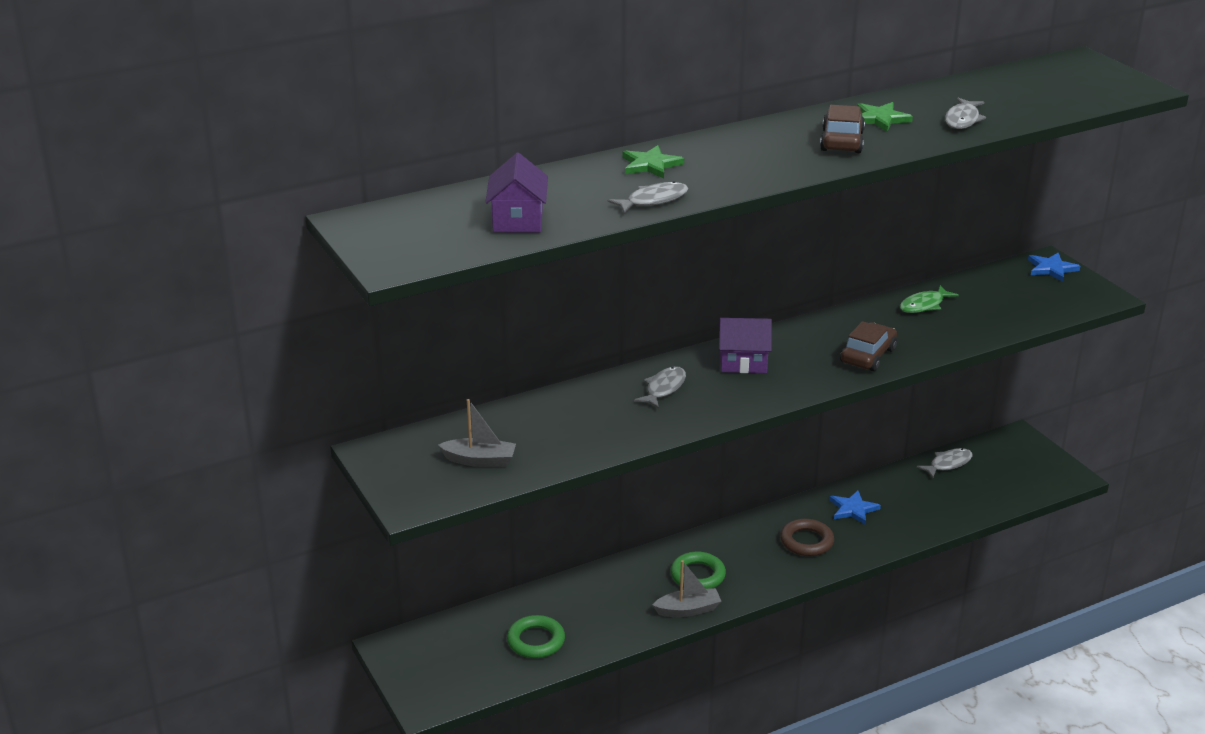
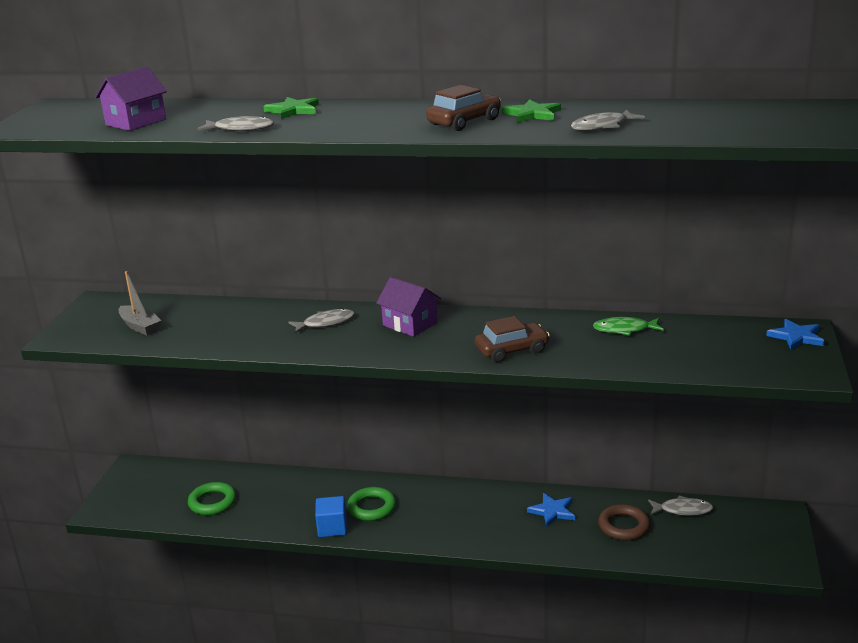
camera: 40 degrees right, 5 degrees down
grey boat [652,560,721,617] -> blue cube [315,496,347,537]
brown ring [780,519,834,556] -> brown ring moved to [598,504,650,541]

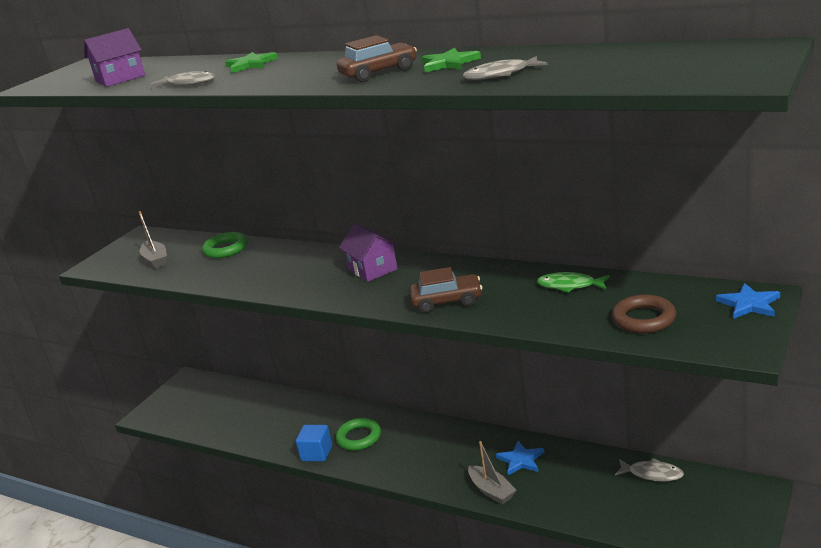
camera: 20 degrees right, 0 degrees up
green ring [188,482,236,515] -> green ring moved to [202,232,248,258]
grey fish [289,308,355,333] -> none
brown ring [598,504,650,541] -> brown ring moved to [612,294,676,333]
none -> grey boat [468,441,516,505]

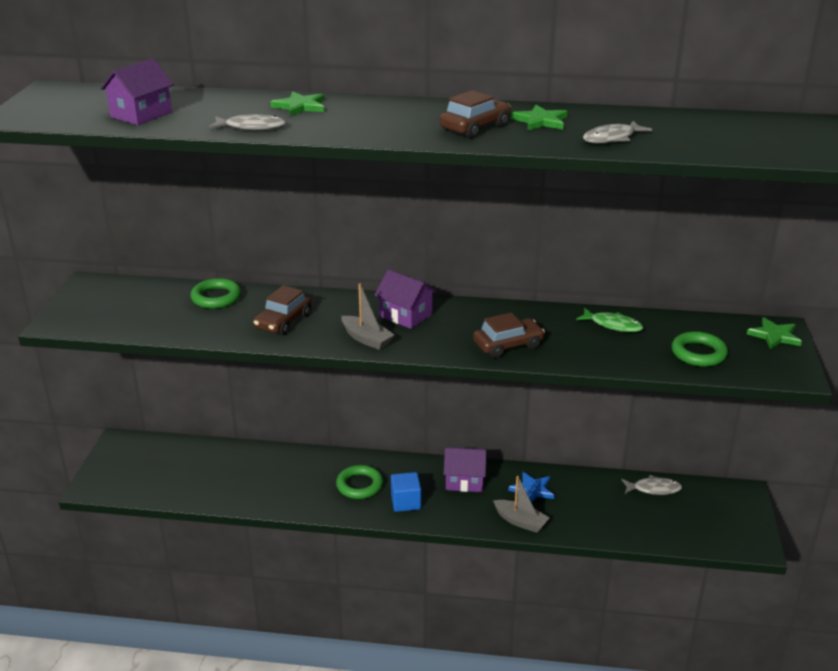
camera: 25 degrees left, 5 degrees up
grey boat [139,211,167,268] -> grey boat moved to [341,283,394,350]
blue cube [296,425,332,462] -> blue cube moved to [391,472,421,512]
green fish [537,272,610,293] -> green fish turned 150 degrees counterclockwise [576,308,644,332]
brown ring [612,294,676,333] -> green ring [672,331,728,367]
blue star [716,283,780,319] -> green star [747,317,802,350]
none -> brown car [253,285,311,335]
none -> purple house [443,447,487,492]

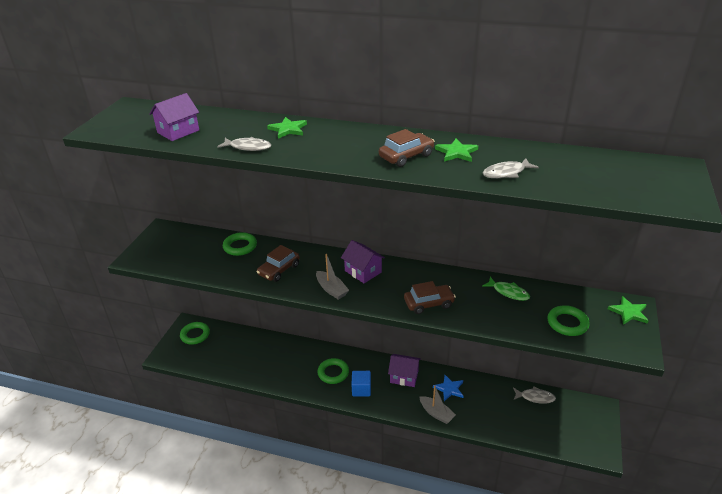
camera: 10 degrees right, 5 degrees up
none -> green ring [180,322,210,345]

